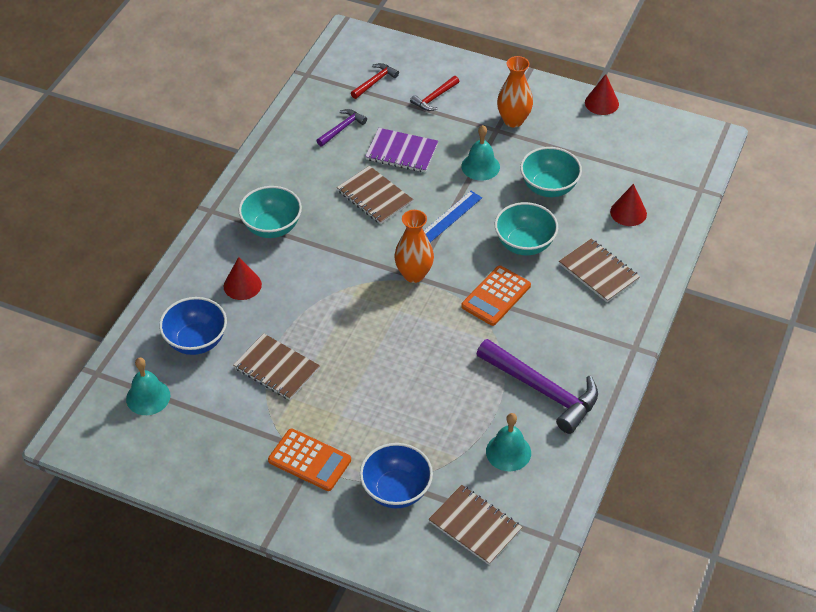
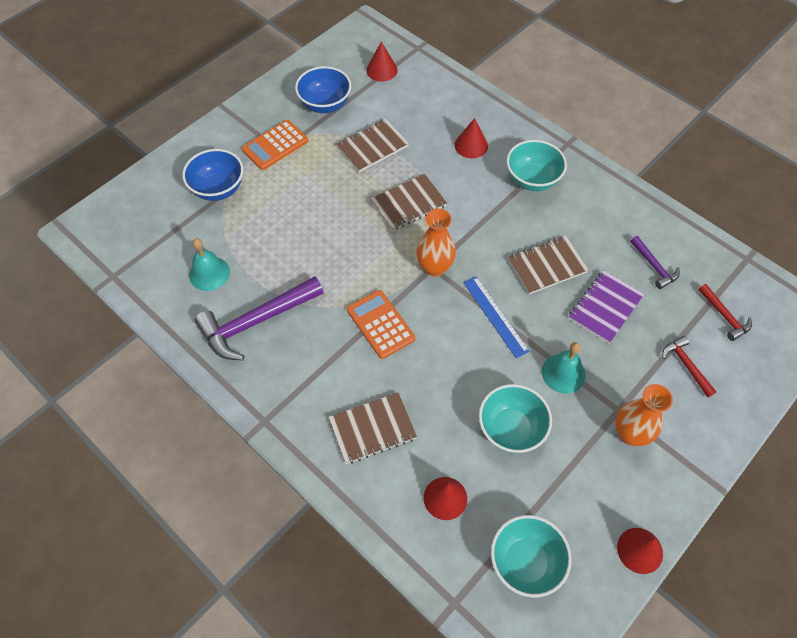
camera: 110 degrees right, 10 degrees up
turquoise bell [126,357,170,415] -> red cone [366,42,398,82]
blue bowl [159,297,227,355] -> blue bowl moved to [295,66,351,113]
brown notebook [428,485,522,565] -> brown notebook moved to [371,174,447,231]
turquoise bowl [495,202,558,255] -> turquoise bowl moved to [491,515,572,598]

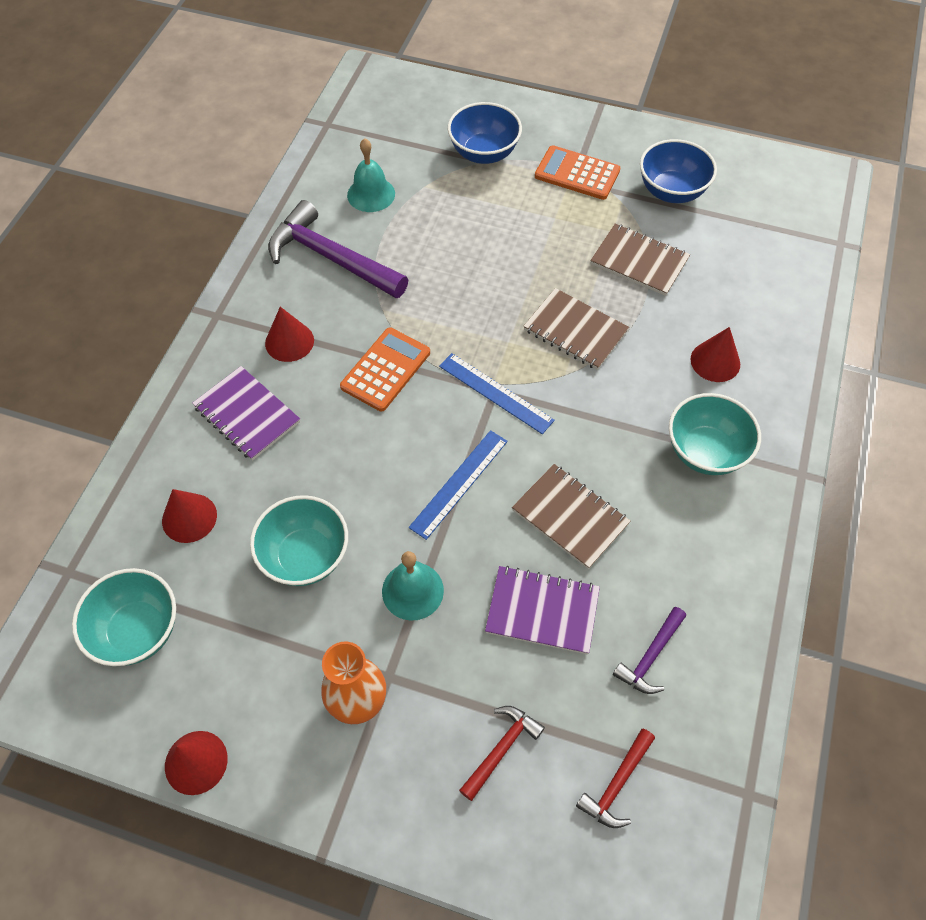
camera: 65 degrees right, 0 degrees up
brown notebook [329,392,417,464] -> purple notebook [192,366,300,461]
red cone [366,42,398,82] -> red cone moved to [265,307,314,362]
orange vase [416,209,456,277] -> blue ruler [439,353,555,434]

